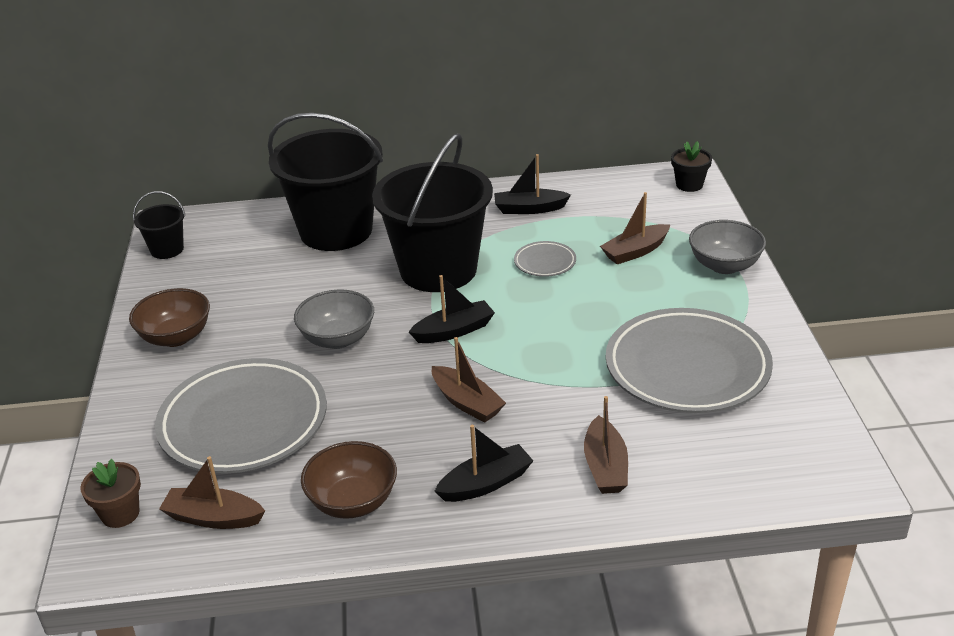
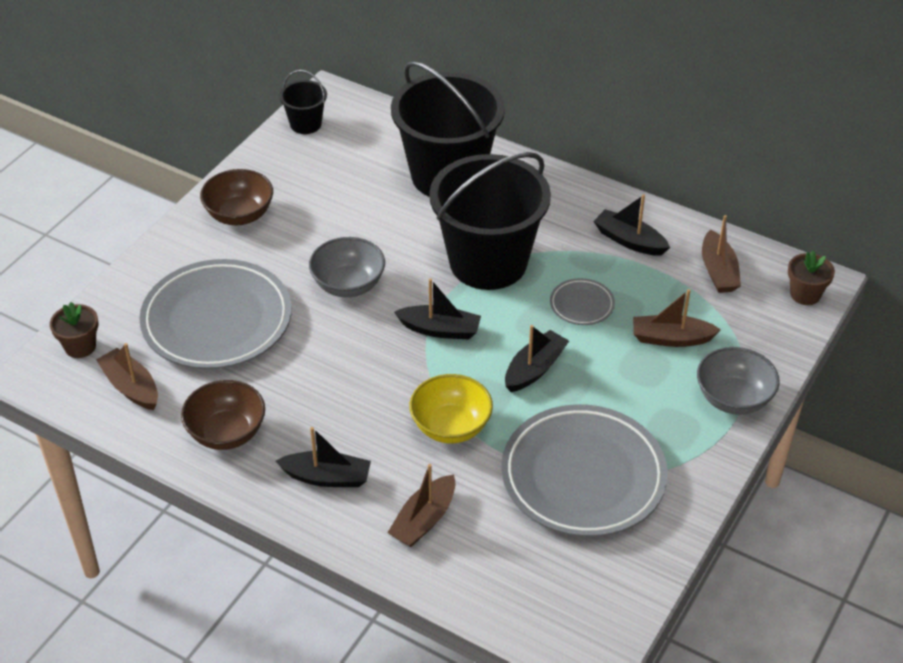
camera: 35 degrees right, 10 degrees up
brown boat [432,337,506,423] -> brown boat moved to [702,215,741,293]
black flower pot [671,141,712,192] -> brown flower pot [788,251,835,305]
none -> yellow bowl [410,374,493,443]
none -> black boat [505,325,569,392]

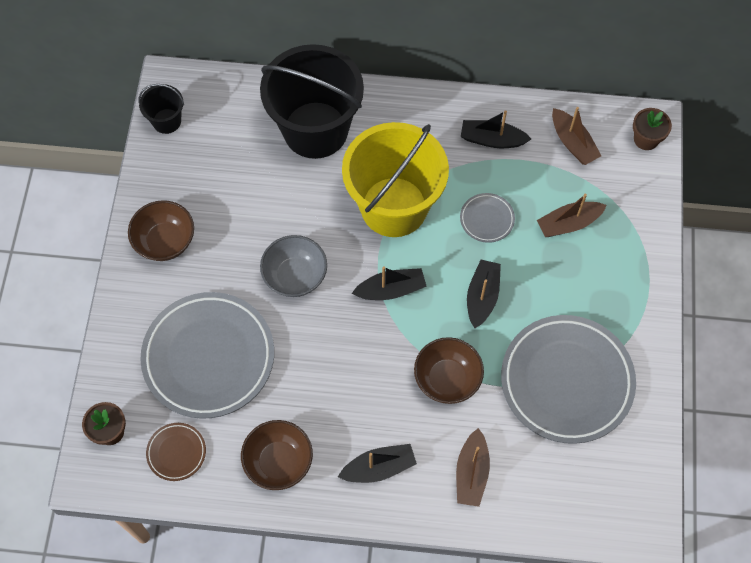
camera: 25 degrees left, 20 degrees up
brown boat [96,343,158,410] -> brown plate [146,423,206,481]
yellow bowl [410,374,493,443] -> brown bowl [414,337,484,404]
black bucket [429,152,551,290] -> yellow bucket [342,122,449,237]
grey bowl [697,347,780,415] -> none

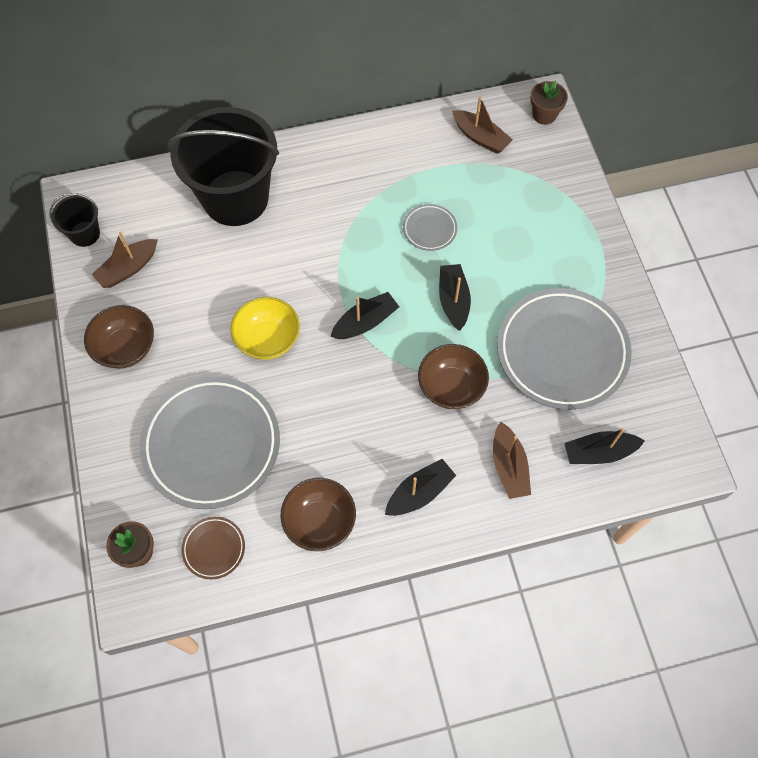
camera: 20 degrees left, 0 degrees up
grey bowl [260,235,327,297] -> yellow bowl [231,297,300,360]
yellow bucket [342,122,449,237] -> none
black boat [461,110,531,148] -> black boat moved to [564,428,645,464]
brown boat [537,193,607,237] -> brown boat moved to [92,232,158,288]

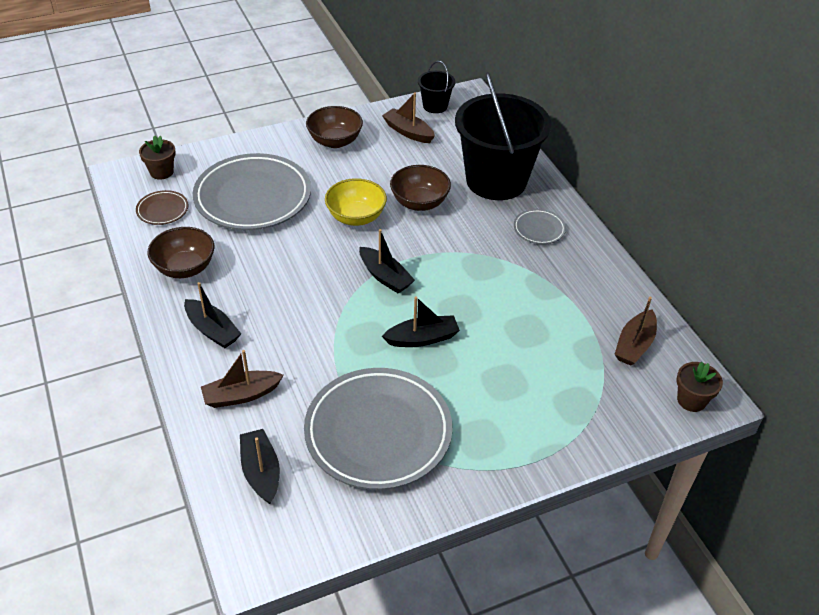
camera: 80 degrees right, 20 degrees down
grey plate [403,204,457,251] -> grey plate moved to [514,209,566,244]
brown bowl [418,344,489,409] -> brown bowl moved to [390,165,451,211]

